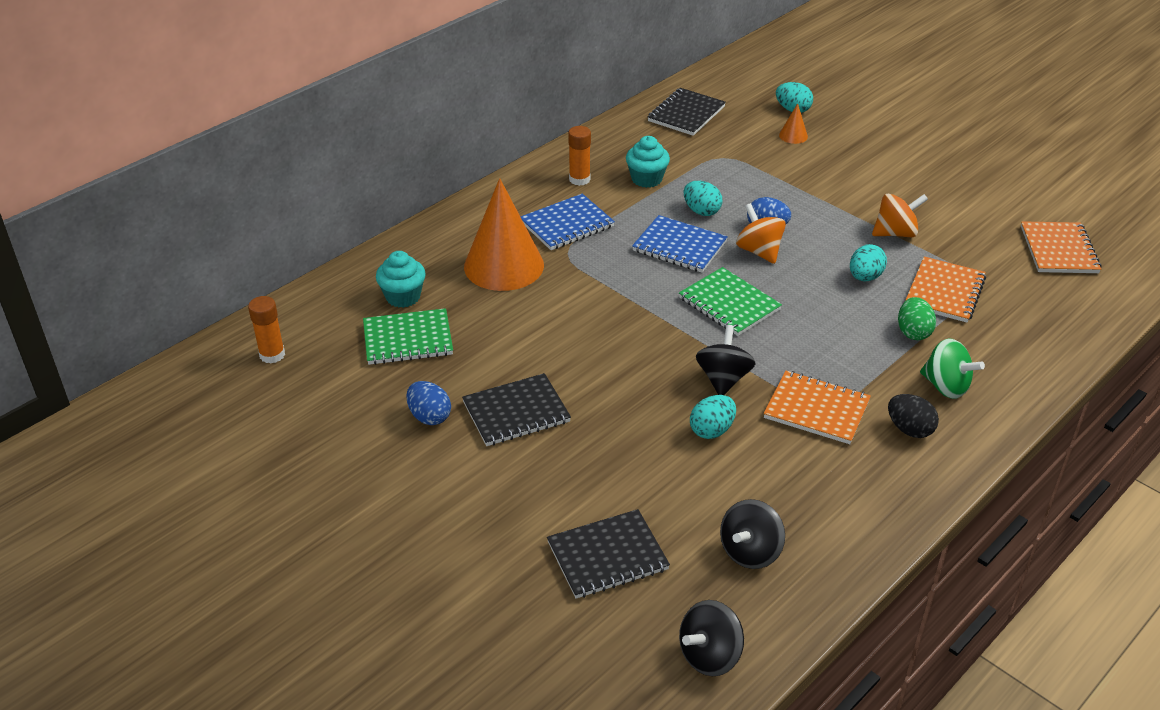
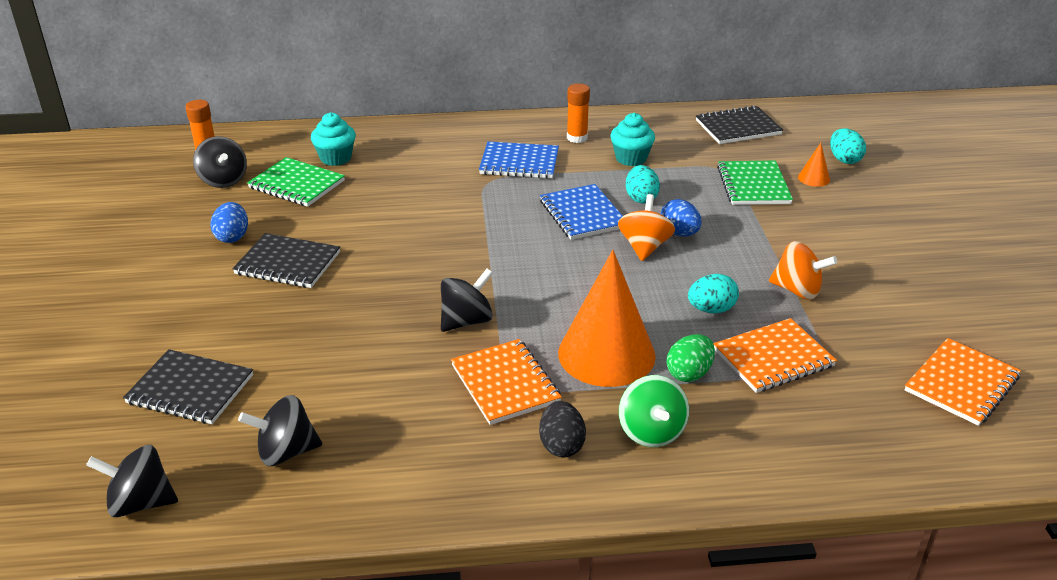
camera: 40 degrees right, 5 degrees down
orange cone [464,178,544,291] -> orange cone moved to [558,250,656,387]
green notebook [679,267,782,336] -> green notebook moved to [717,161,793,205]
turquoise egg [690,395,736,439] -> none
none -> black spinning top [193,136,247,188]

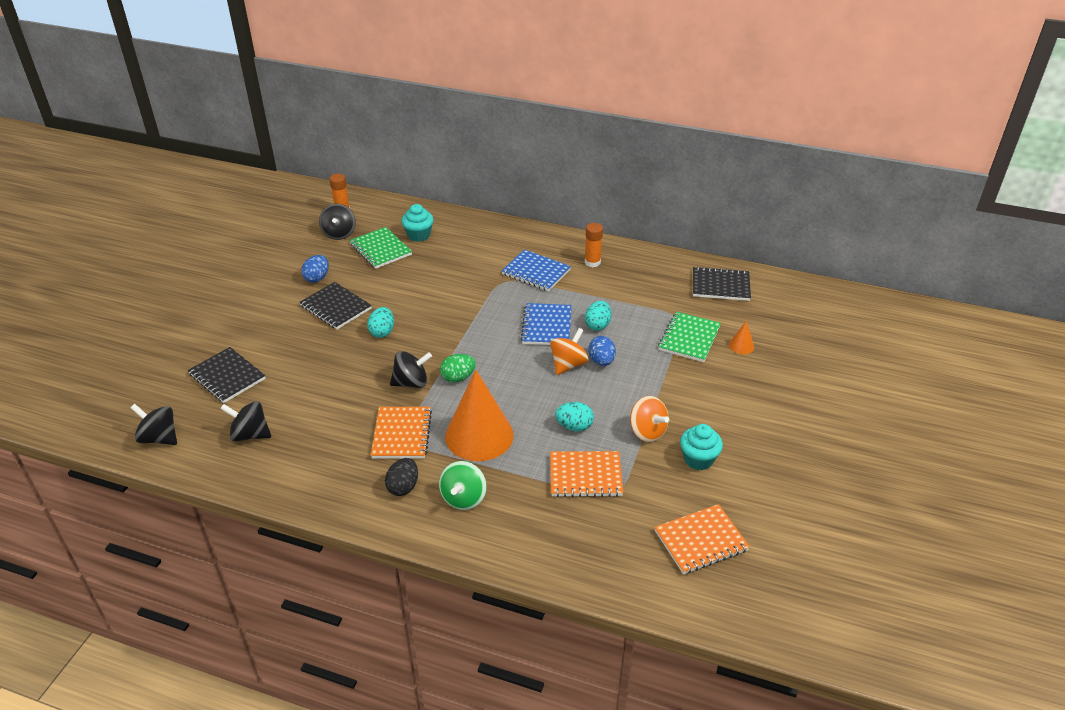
camera: 25 degrees right, 5 degrees up
turquoise cupcake [610,113,655,166] -> turquoise cupcake moved to [680,424,723,470]
green egg [666,334,715,382] -> green egg moved to [440,354,476,382]
turquoise egg [830,128,866,164] -> turquoise egg moved to [367,307,394,338]

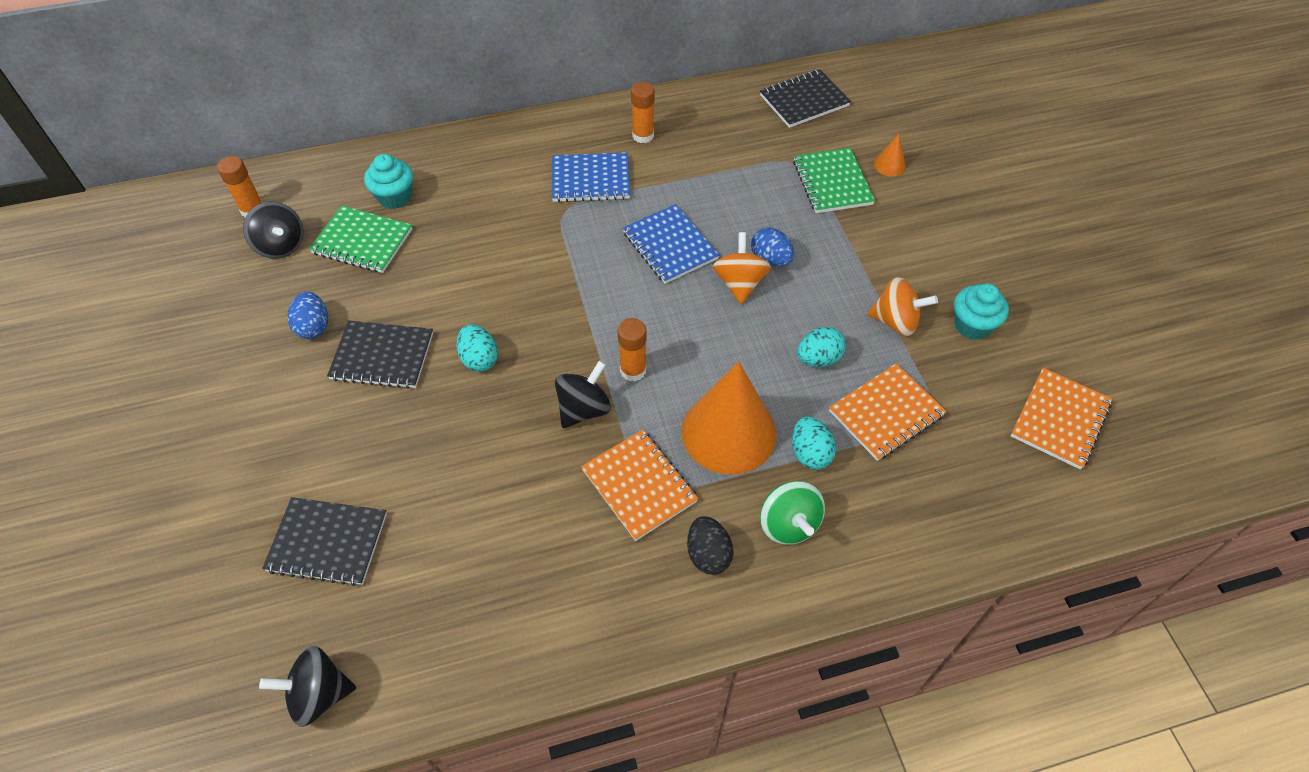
camera: 35 degrees left, 15 degrees up
black spinning top [220,401,271,441] -> none
green egg [440,354,476,382] -> orange glue stick [617,318,647,381]
turquoise egg [585,301,611,331] -> turquoise egg moved to [792,417,836,470]

